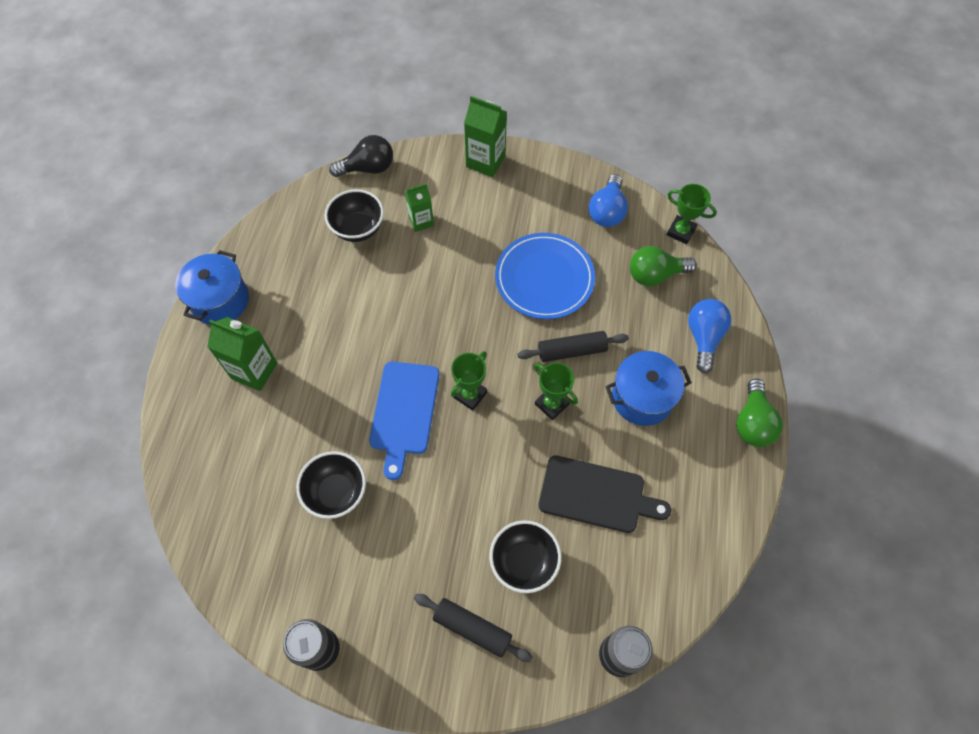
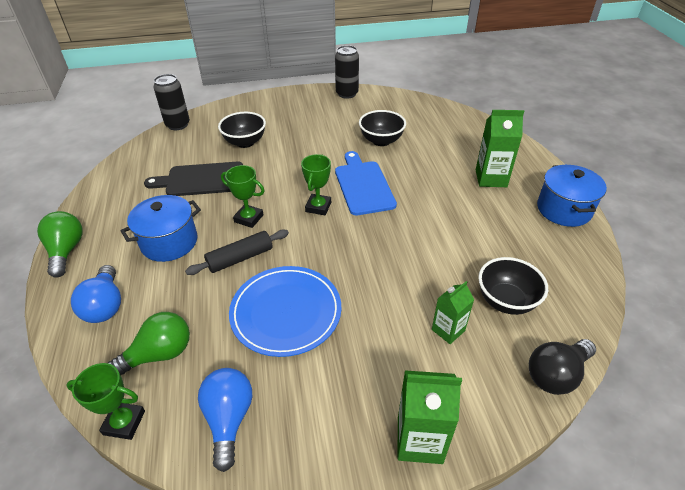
camera: 160 degrees right, 20 degrees down
black rolling pin [414,594,533,662] -> none

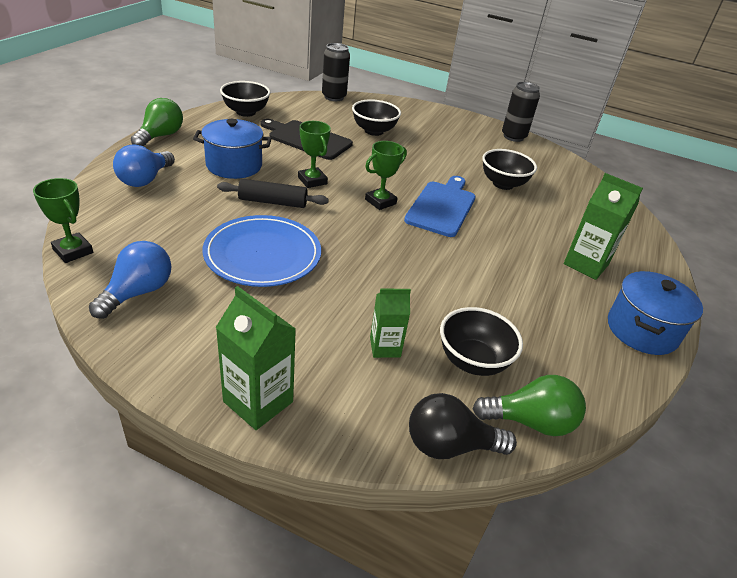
camera: 30 degrees right, 5 degrees down
green light bulb [108,312,190,375] -> green light bulb moved to [473,375,586,436]
none -> black bowl [220,81,270,117]

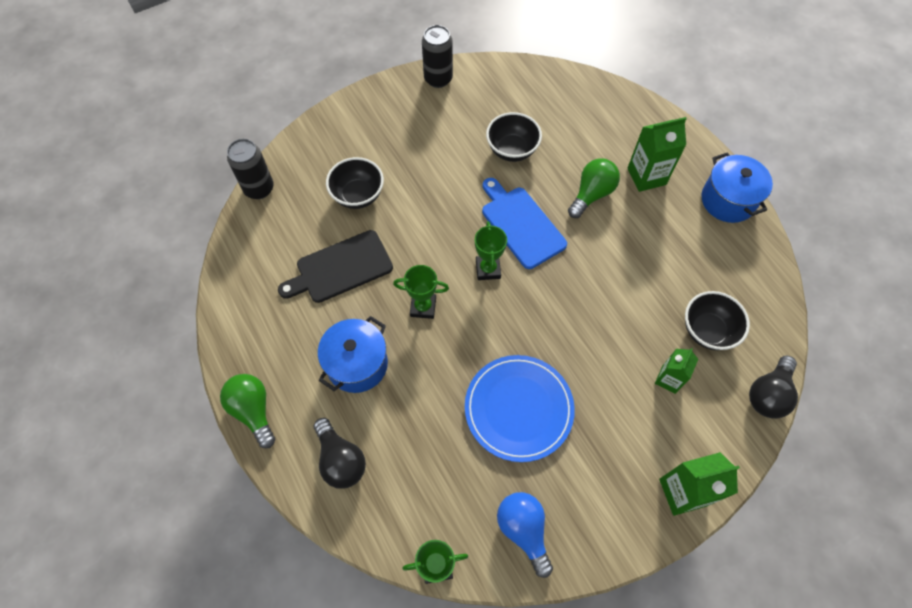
camera: 50 degrees left, 25 degrees up
blue light bulb [113,144,175,187] -> black light bulb [314,418,366,489]
black rolling pin [217,179,329,208] -> none
black bowl [220,81,270,117] -> none
green light bulb [473,375,586,436] -> green light bulb moved to [568,158,620,218]

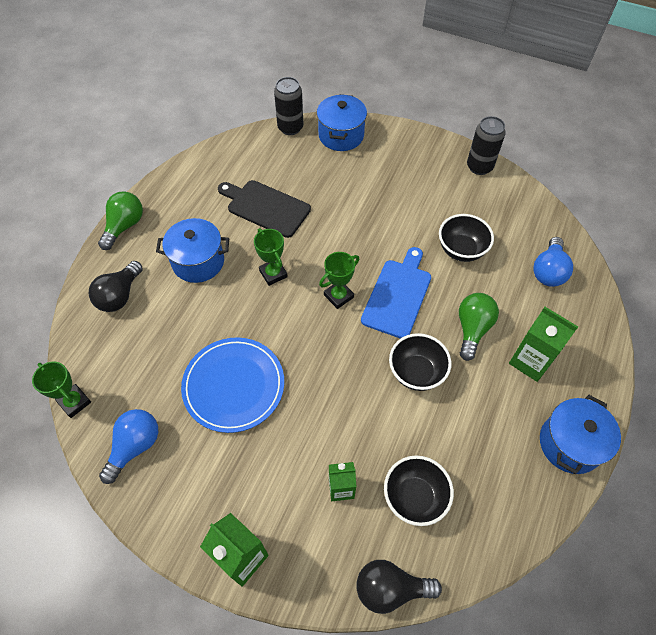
camera: 55 degrees right, 5 degrees down
black bowl [326,157,384,209] -> black bowl moved to [389,333,451,391]
green light bulb [568,158,620,218] -> green light bulb turned 75 degrees counterclockwise [459,293,499,361]
none -> blue pot [317,94,367,151]
none -> blue light bulb [534,237,573,287]

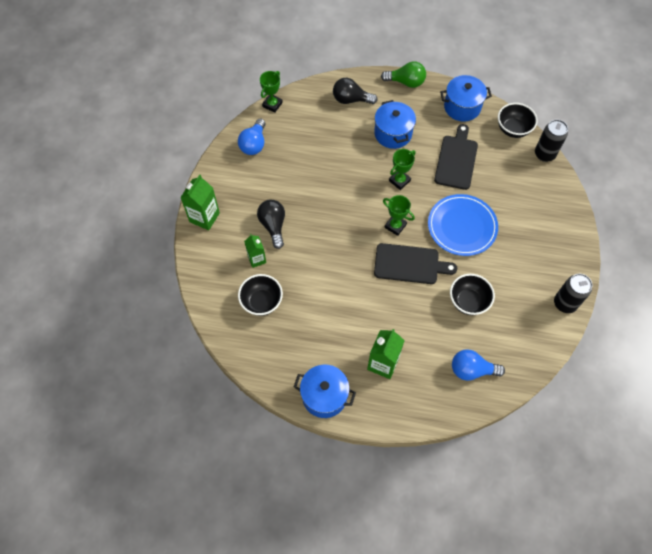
camera: 75 degrees right, 5 degrees up
blue light bulb [99,409,158,484] -> blue light bulb turned 90 degrees clockwise [238,119,266,155]
blue plate [181,338,284,433] -> blue plate moved to [428,194,498,256]
blue pot [317,94,367,151] -> blue pot moved to [440,75,492,121]
black light bulb [356,560,442,614] -> black light bulb moved to [257,200,285,249]
blue cutting board [361,247,431,339] -> black cutting board [374,243,457,284]
black bowl [389,333,451,391] -> black bowl moved to [498,103,538,138]
green light bulb [459,293,499,361] -> none

